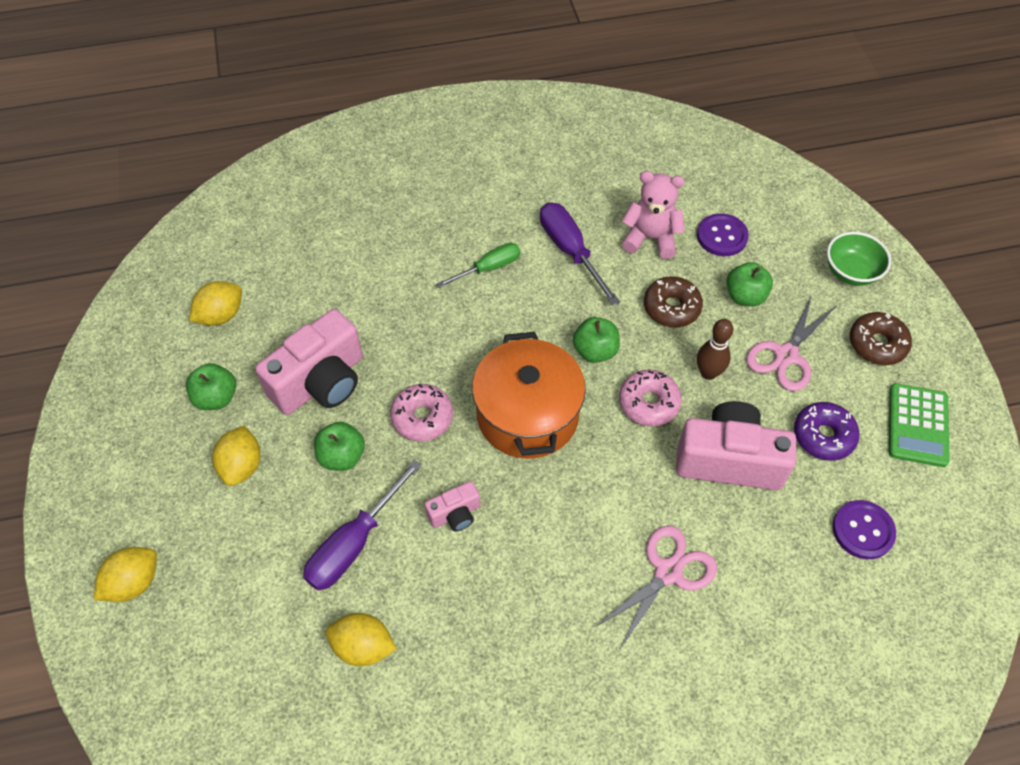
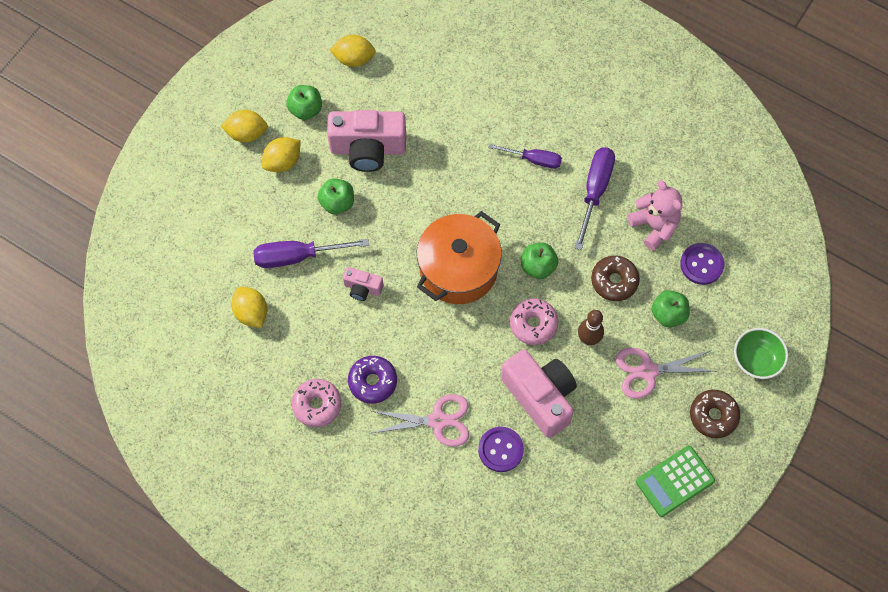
camera: 45 degrees right, 10 degrees up
yellow lemon [94,547,157,602] -> yellow lemon moved to [221,110,268,143]
pink donut [390,383,453,441] -> pink donut moved to [292,379,341,427]
green screwdriver [437,243,520,288] -> purple screwdriver [489,144,562,169]
purple donut [794,402,860,461] -> purple donut moved to [348,356,397,404]
purple button [833,500,896,559] -> purple button moved to [478,427,524,472]

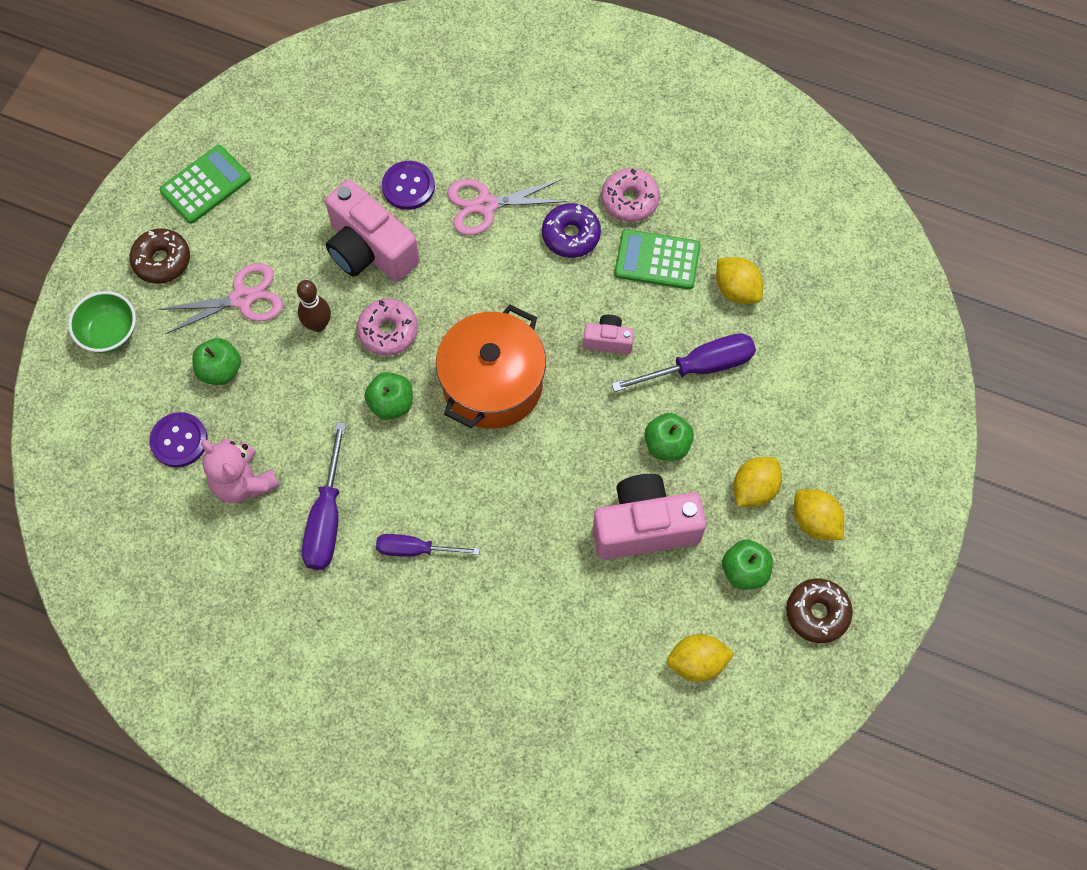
camera: 170 degrees right, 0 degrees up
yellow lemon [221,110,268,143] -> yellow lemon turned 60 degrees clockwise [794,489,844,540]
brown donut [591,256,640,301] -> brown donut moved to [786,579,853,643]
none -> green calculator [614,229,700,290]

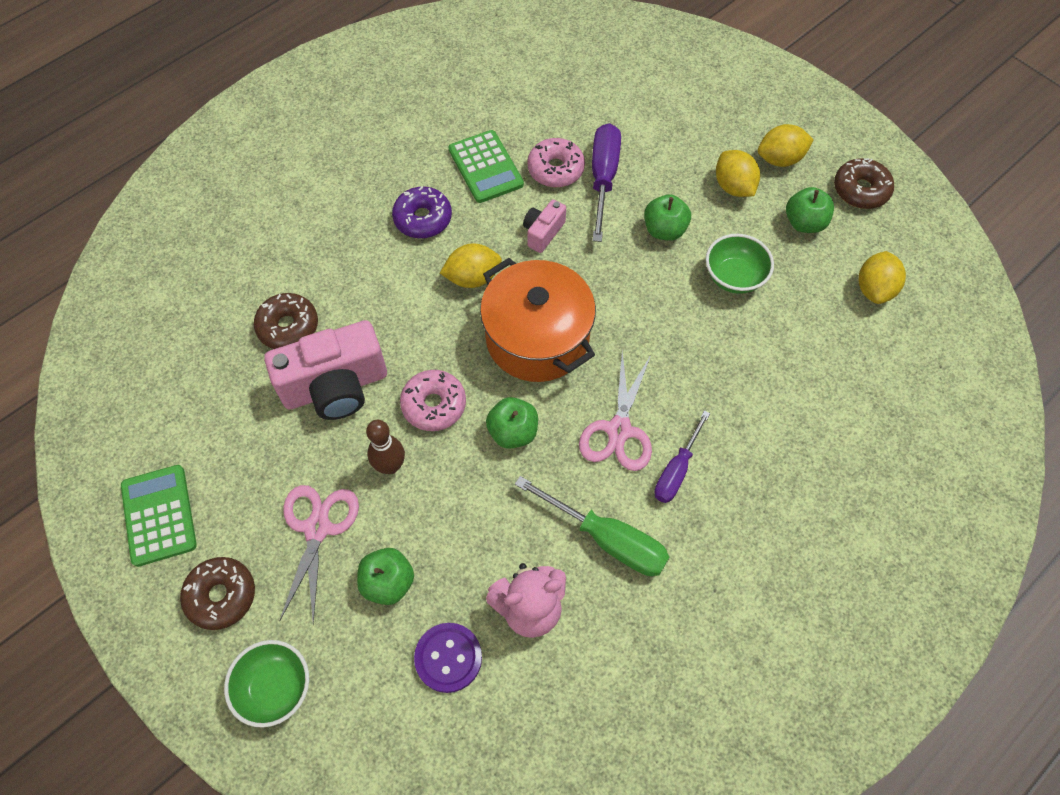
camera: 65 degrees left, 5 degrees down
purple screwdriver [302,422,346,570] -> green screwdriver [515,476,669,576]
purple button [382,161,435,210] -> brown donut [254,293,318,349]
pink scissors [447,179,567,235] -> pink scissors moved to [579,352,652,471]
pink camera [593,474,706,560] -> green bowl [706,234,774,294]
pink donut [601,168,660,222] -> pink donut moved to [527,138,585,187]
green calculator [614,229,700,290] -> green calculator turned 60 degrees counterclockwise [449,130,524,203]
yellow lemon [716,257,763,304] -> yellow lemon moved to [440,244,502,288]

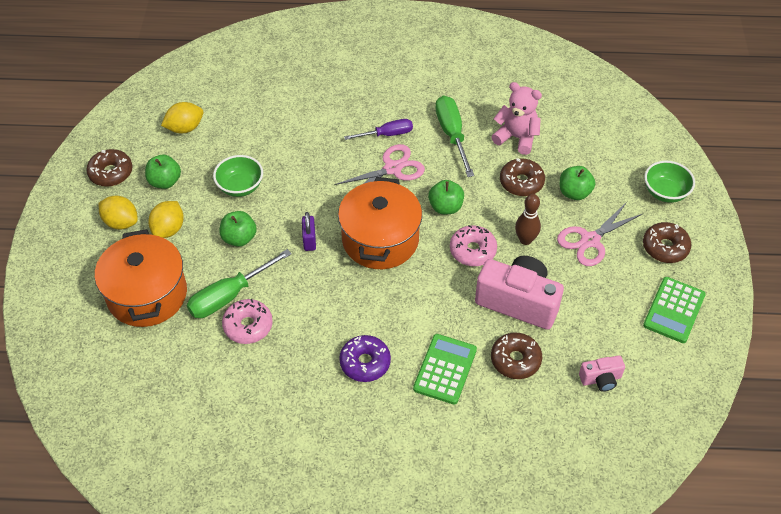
camera: 135 degrees left, 10 degrees down
purple button [414,623,482,693] -> none
yellow lemon [440,244,502,288] -> none
green calculator [449,130,524,203] -> green calculator moved to [413,334,477,404]
pink camera [523,200,566,253] -> pink camera moved to [579,355,625,392]
purple screwdriver [592,123,621,242] -> green screwdriver [187,249,292,318]
none -> orange pot [95,229,187,327]
none -> purple padlock [302,212,316,251]
none -> brown donut [500,158,545,196]

